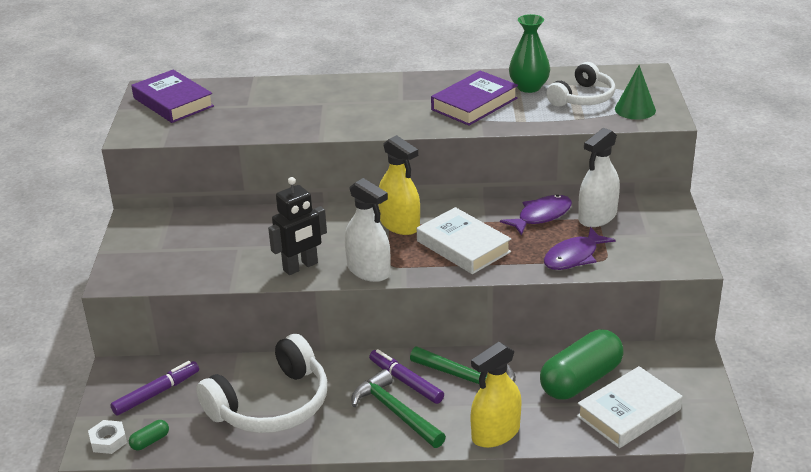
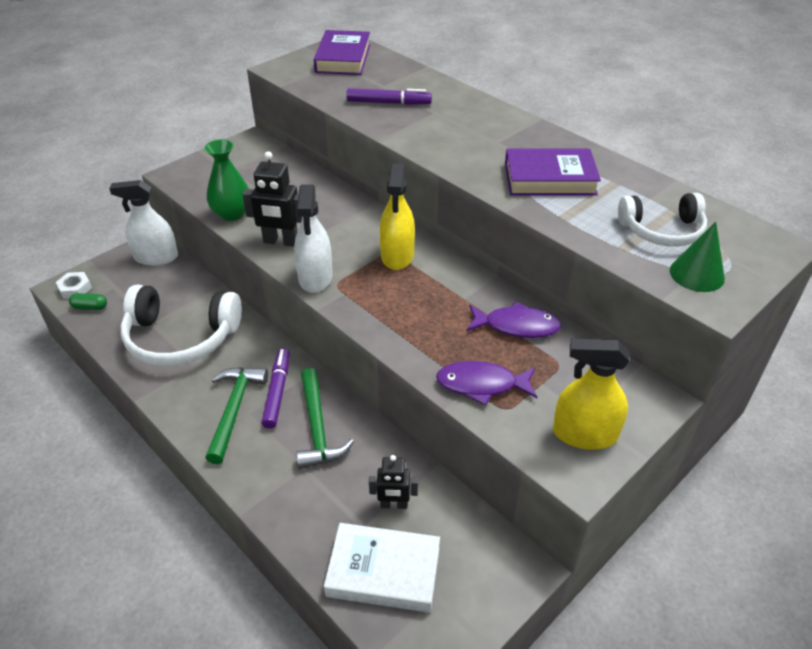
camera: 45 degrees right, 10 degrees up
purple marker [110,361,199,415] -> purple marker moved to [346,88,432,105]
white book [417,207,511,274] -> none
yellow spray bottle [471,342,522,448] -> yellow spray bottle moved to [553,339,630,450]
green vase [509,14,550,93] -> green vase moved to [205,139,249,221]
green capsule [540,329,624,400] -> black robot [369,455,418,509]
white spray bottle [578,128,620,227] -> white spray bottle moved to [109,180,178,266]

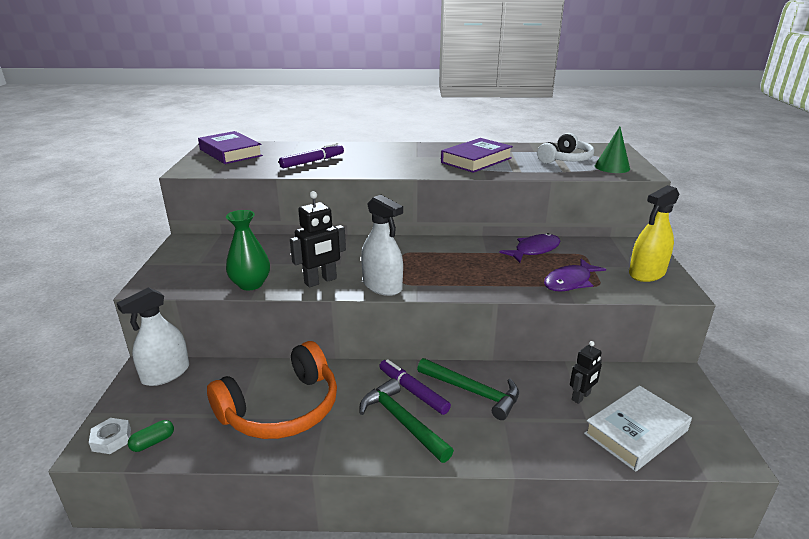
camera: 45 degrees left, 15 degrees down
white headphones [121,284,242,366] -> orange headphones [207,341,337,439]
yellow spray bottle [380,164,415,270] -> none

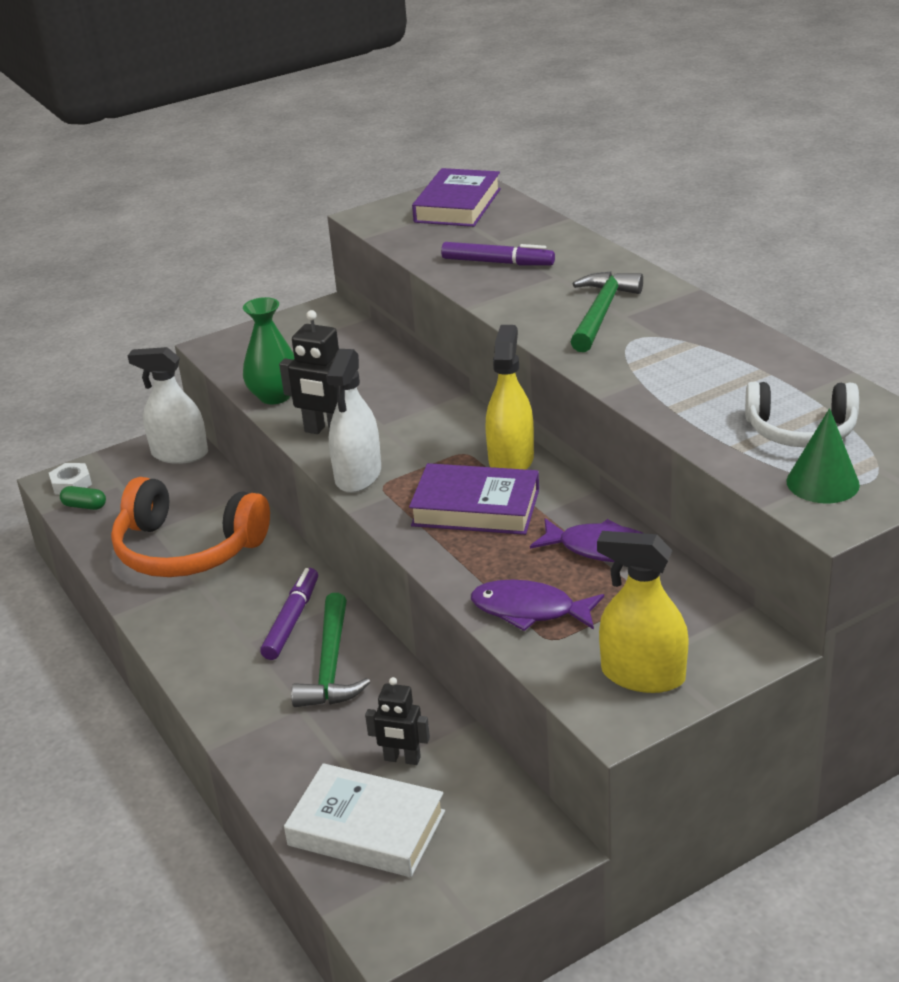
camera: 60 degrees right, 5 degrees up
green hammer [360,378,454,463] -> green hammer moved to [570,272,643,352]
purple book [441,138,513,173] -> purple book moved to [409,463,539,535]
none -> yellow spray bottle [485,325,534,470]

